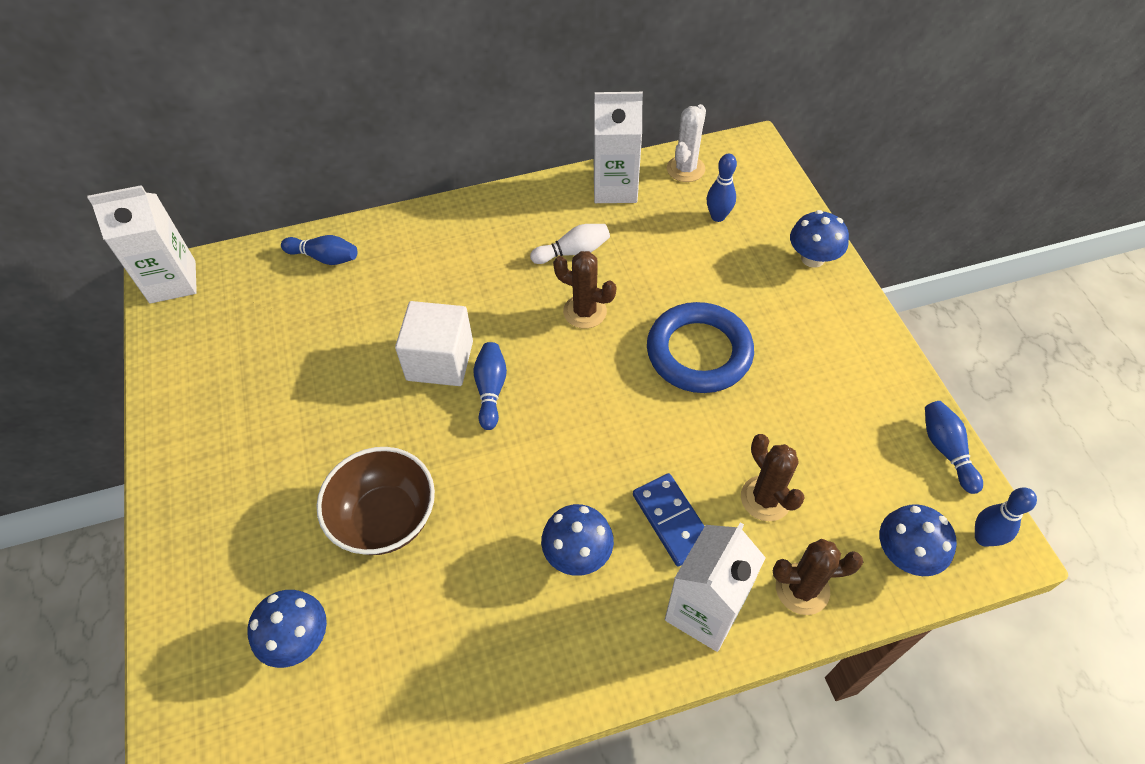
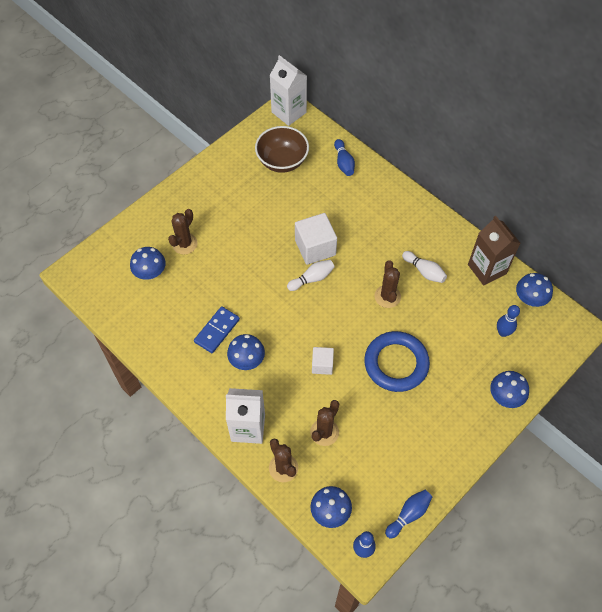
camera: 60 degrees right, 5 degrees up
brown bowl [316,447,435,555] -> brown bowl moved to [255,126,309,173]
blue bowling pin [473,342,507,430] -> white bowling pin [287,260,335,291]
white carton [593,92,643,203] -> brown carton [468,216,521,285]
blue domino [633,473,705,566] -> blue domino moved to [194,306,240,353]
white cactus [667,104,706,182] -> blue mushroom [516,273,553,307]
none -> brown cactus [168,209,198,254]
none -> white cube [312,347,334,375]

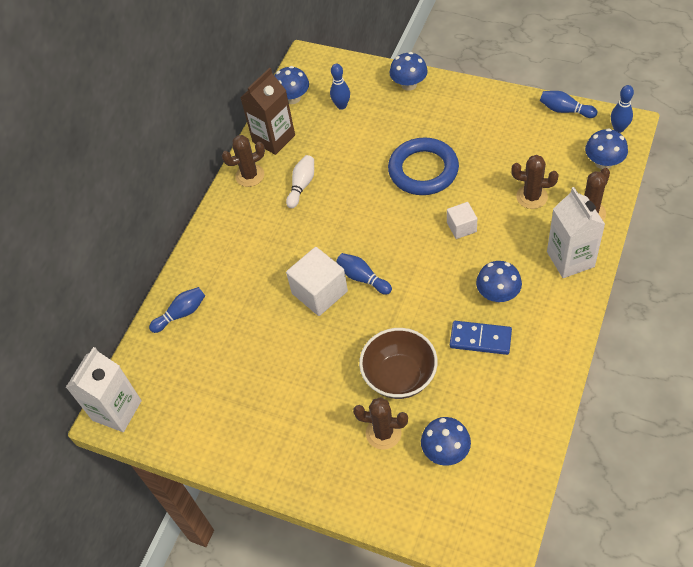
camera: 105 degrees left, 5 degrees down
brown bowl [255,126,309,173] -> brown bowl moved to [359,328,438,399]
white bowling pin [287,260,335,291] -> blue bowling pin [336,253,392,295]
brown cactus [375,260,401,308] -> brown cactus moved to [222,135,265,187]

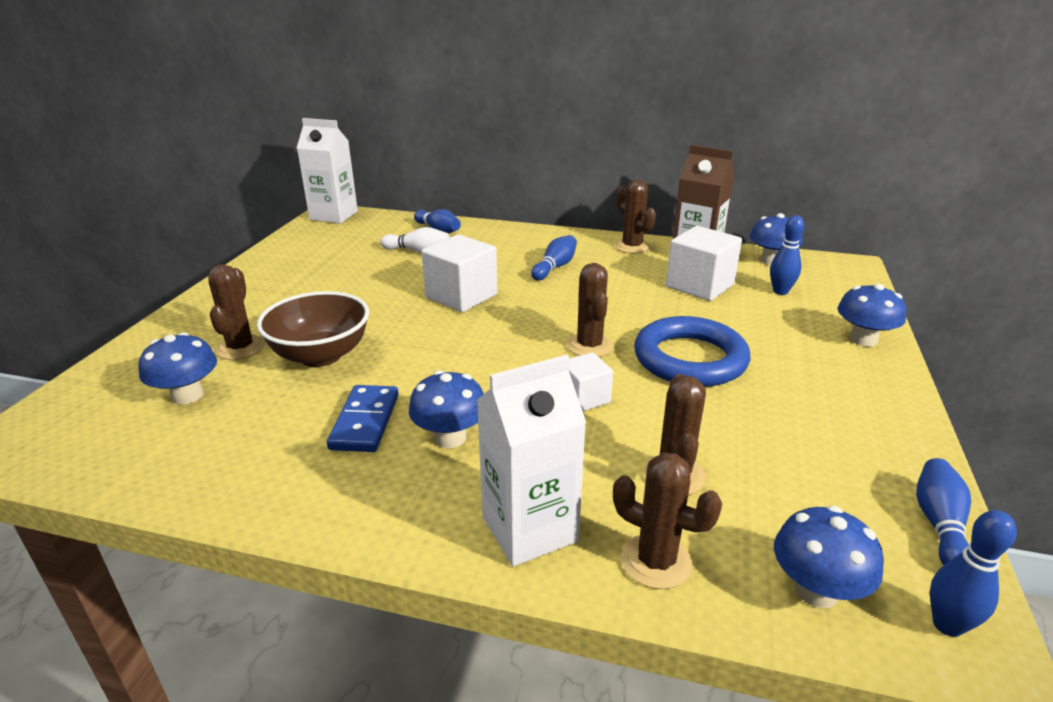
camera: 75 degrees right, 25 degrees down
white bowling pin [286,155,314,208] -> white bowling pin moved to [380,227,449,253]
blue bowling pin [336,253,392,295] -> blue bowling pin moved to [531,235,577,280]
none -> brown cactus [566,263,613,357]
none -> white cube [666,226,742,301]

